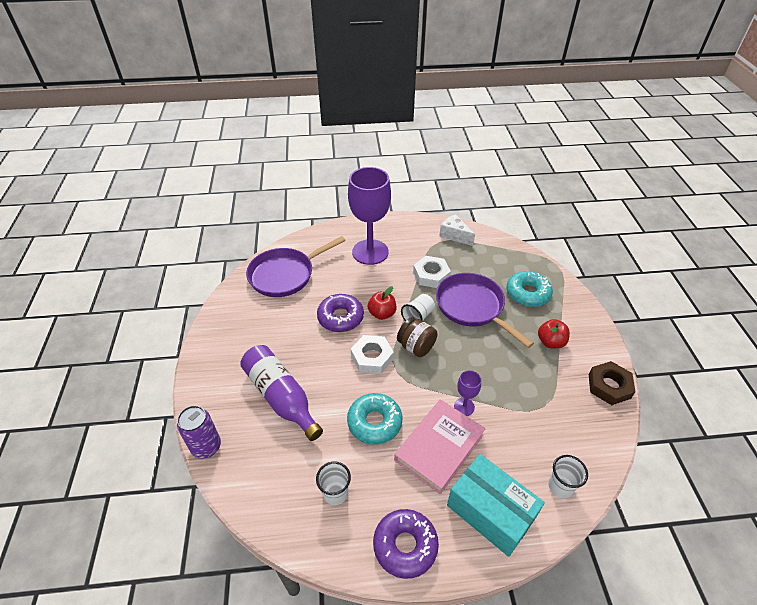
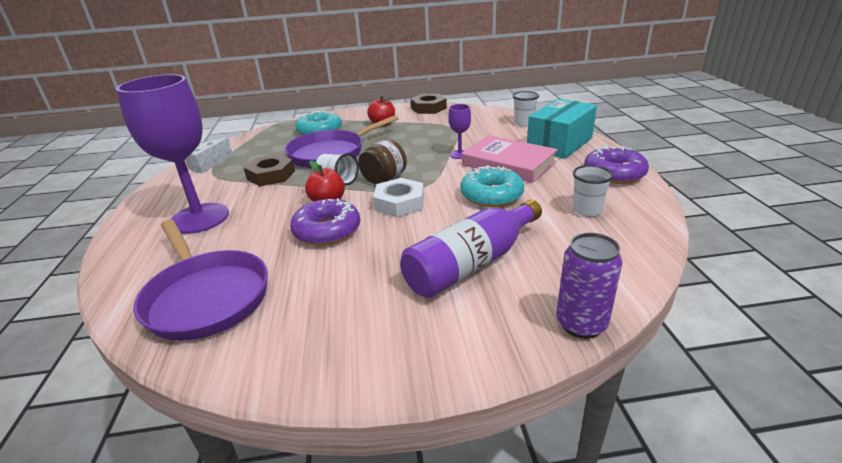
camera: 90 degrees left, 15 degrees down
white nut [413,256,451,288] -> brown nut [244,154,295,186]

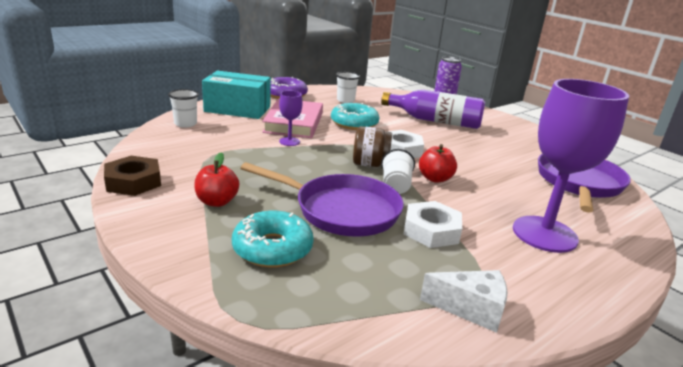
camera: 125 degrees left, 5 degrees down
brown nut [244,154,295,186] -> white nut [403,201,462,248]
purple donut [290,198,360,246] -> none

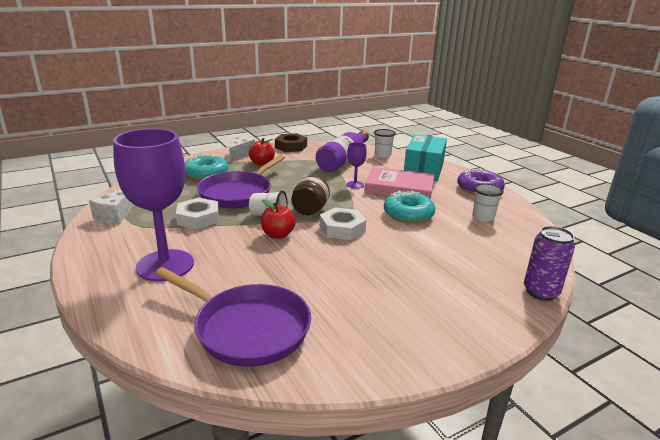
camera: 100 degrees right, 0 degrees up
purple bottle [381,90,485,129] -> purple bottle moved to [316,131,369,172]
none -> white cheese [229,136,255,163]

